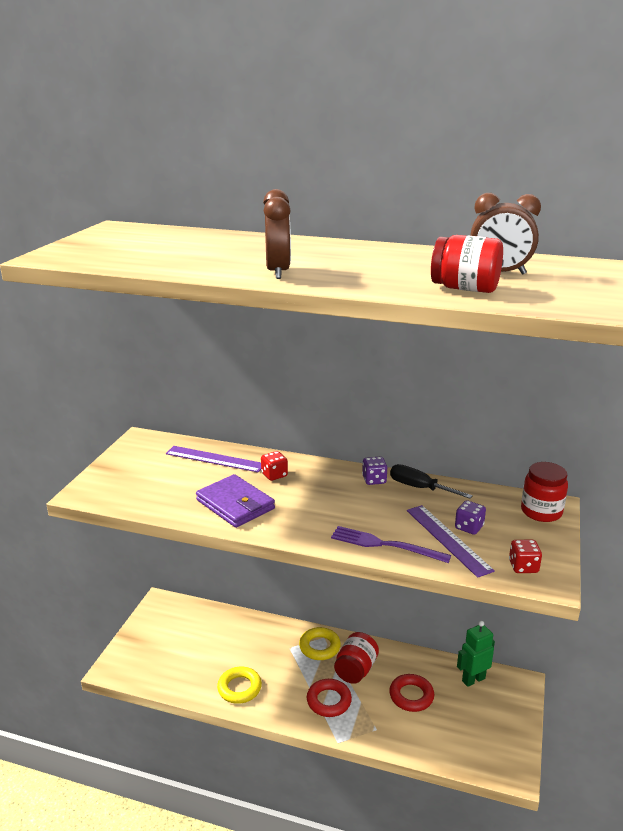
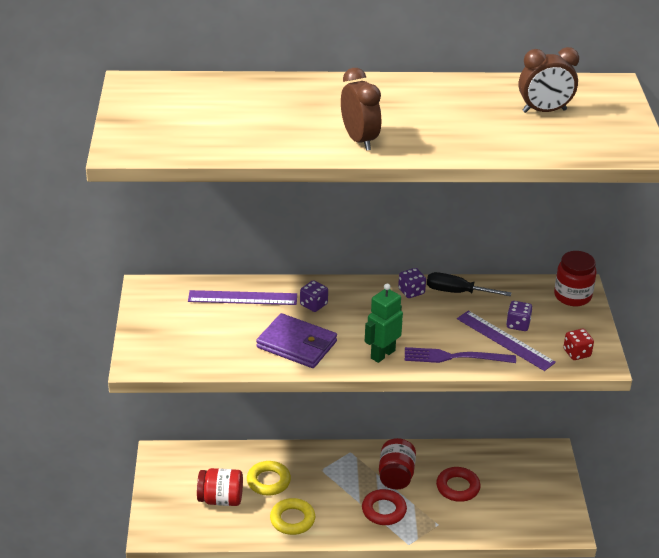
camera: 20 degrees left, 10 degrees up
red dice [261,451,288,481] -> purple dice [300,280,328,312]
yellow ring [299,627,341,660] -> yellow ring moved to [247,461,291,495]
red jar [431,235,503,293] -> red jar moved to [197,468,243,506]
green robot [457,621,495,687] -> green robot moved to [365,283,403,363]

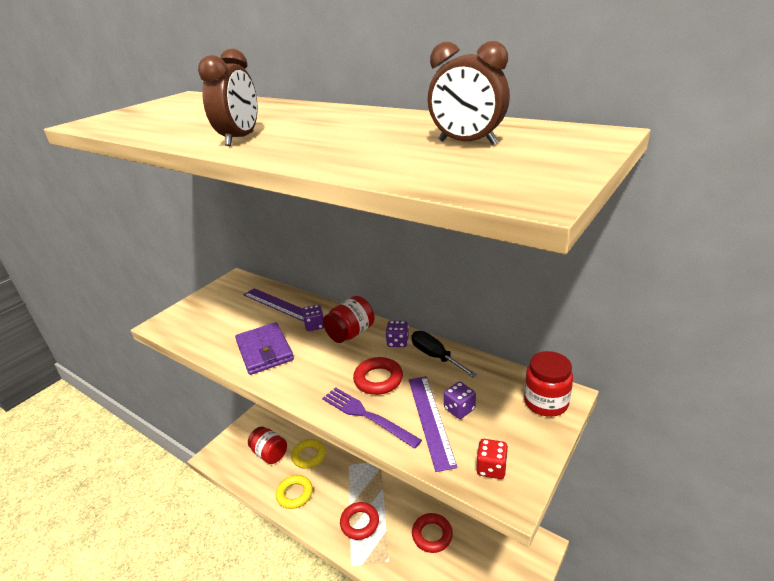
camera: 40 degrees right, 5 degrees down
green robot [365,283,403,363] -> none
red jar [379,438,416,490] -> red jar moved to [323,296,374,343]
none -> red ring [353,357,403,395]

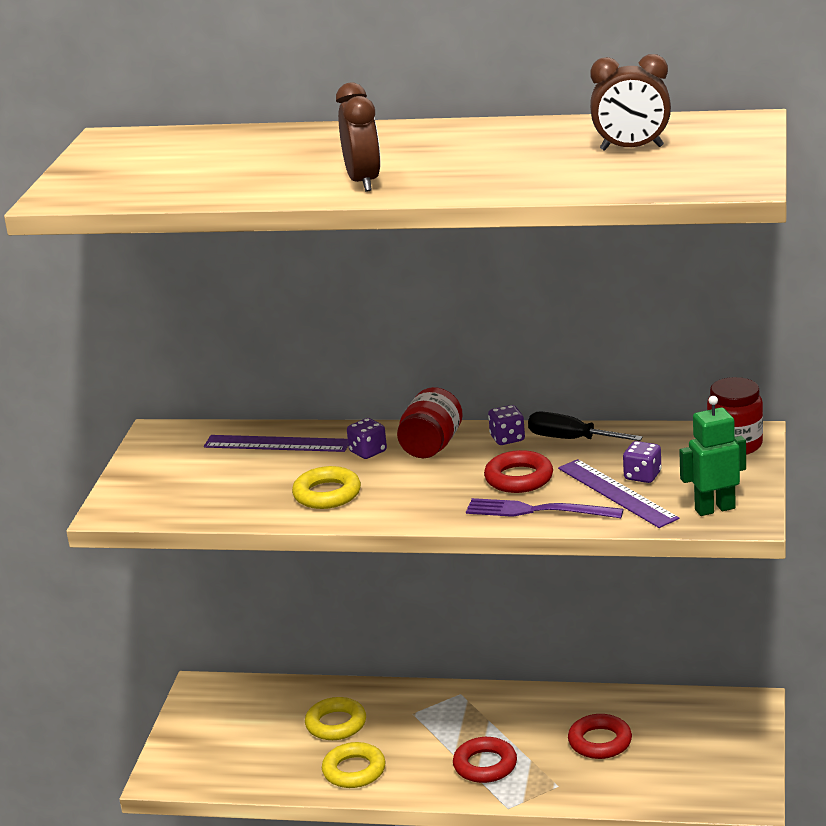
camera: 25 degrees left, 5 degrees down
purple wallet [235,322,294,375] -> yellow ring [292,466,361,509]
red jar [248,427,287,464] -> none
red dice [476,439,508,479] -> green robot [679,396,746,516]

